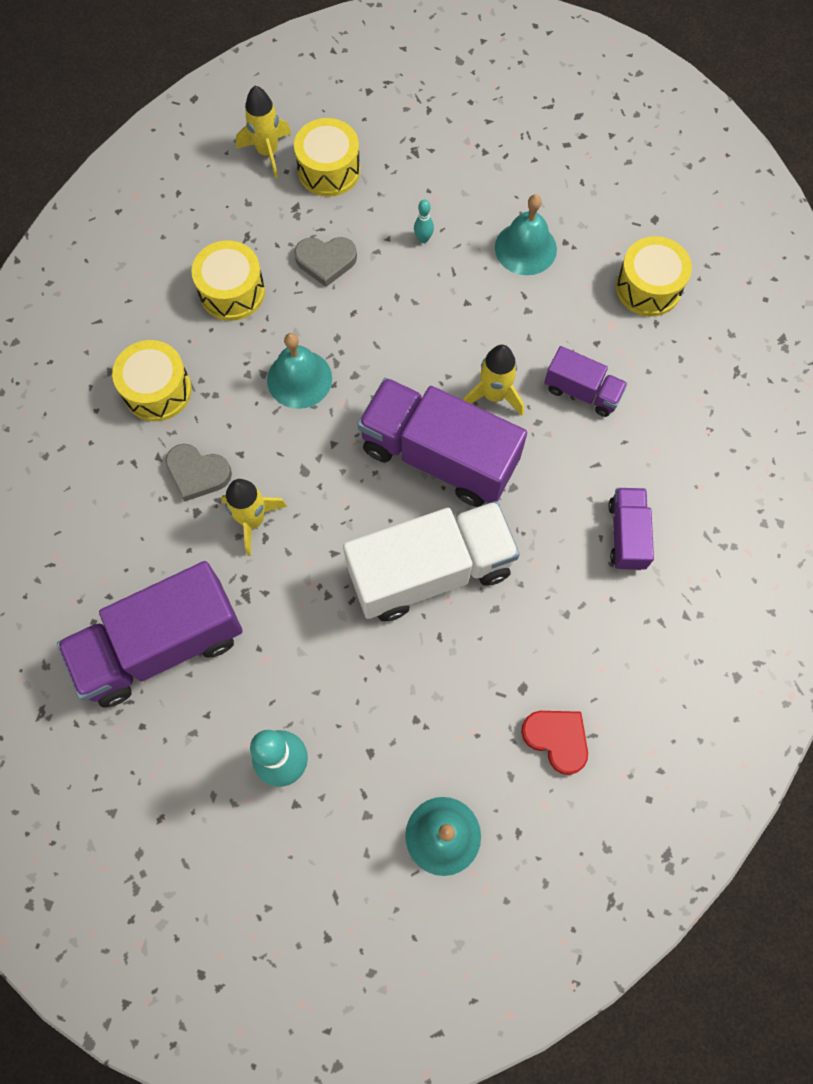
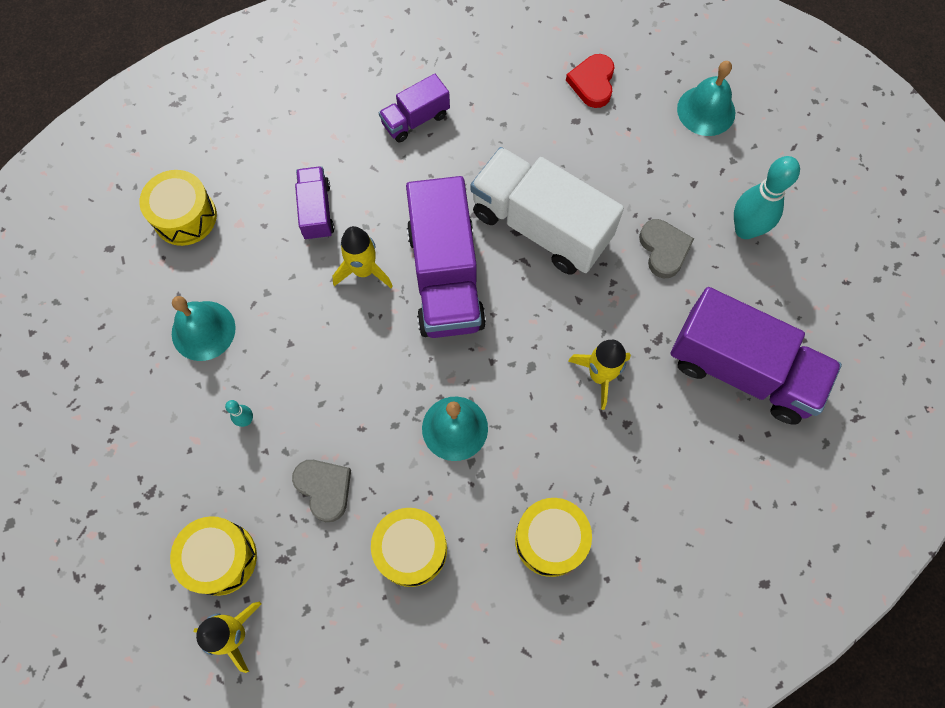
camera: 125 degrees left, 0 degrees up
grey heart [165,444,232,502] -> grey heart moved to [639,219,694,278]

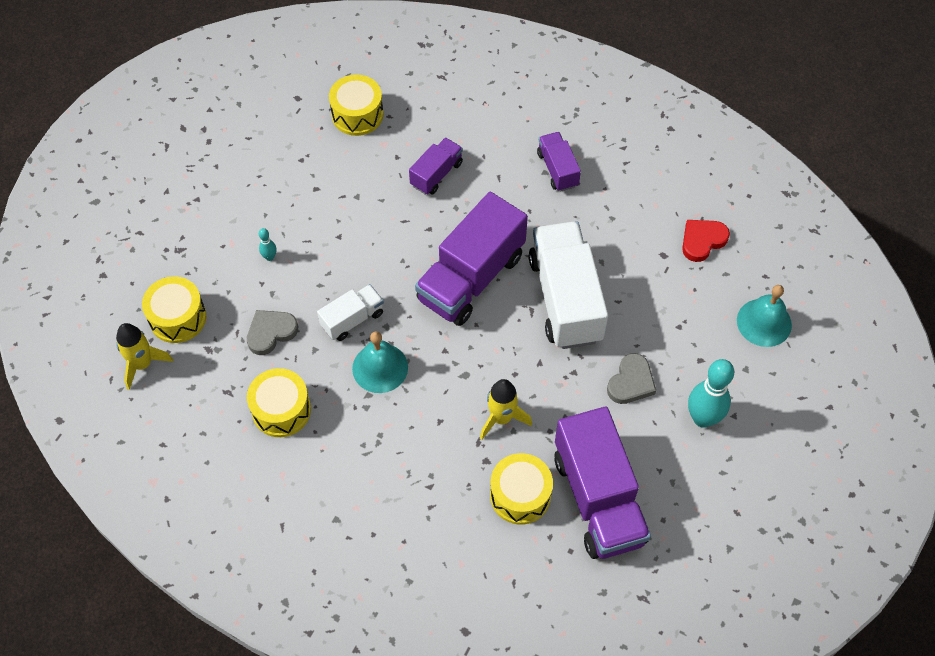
camera: 45 degrees right, 10 degrees down
turquoise bell [172,296,236,361] -> none
grey heart [292,460,351,522] -> grey heart turned 135 degrees counterclockwise [247,310,298,355]
yellow rocket [332,226,393,288] -> none
purple truck [379,74,450,142] -> purple truck turned 60 degrees clockwise [537,132,581,192]
yellow drum [515,498,592,577] -> yellow drum moved to [490,453,553,525]
none -> white truck [317,284,384,341]

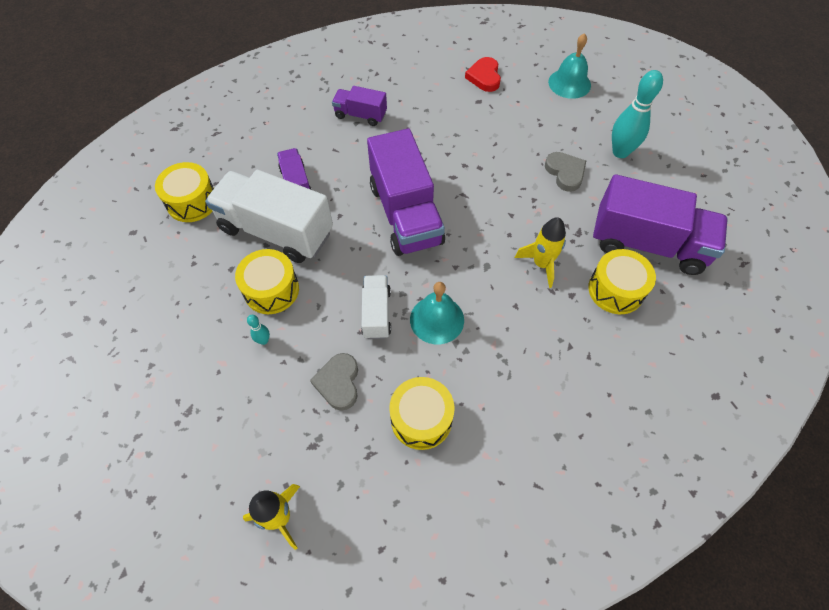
camera: 55 degrees left, 0 degrees up
yellow drum [142,276,206,343] -> yellow drum moved to [235,249,299,314]
white truck [529,221,608,349] -> white truck moved to [205,170,333,263]

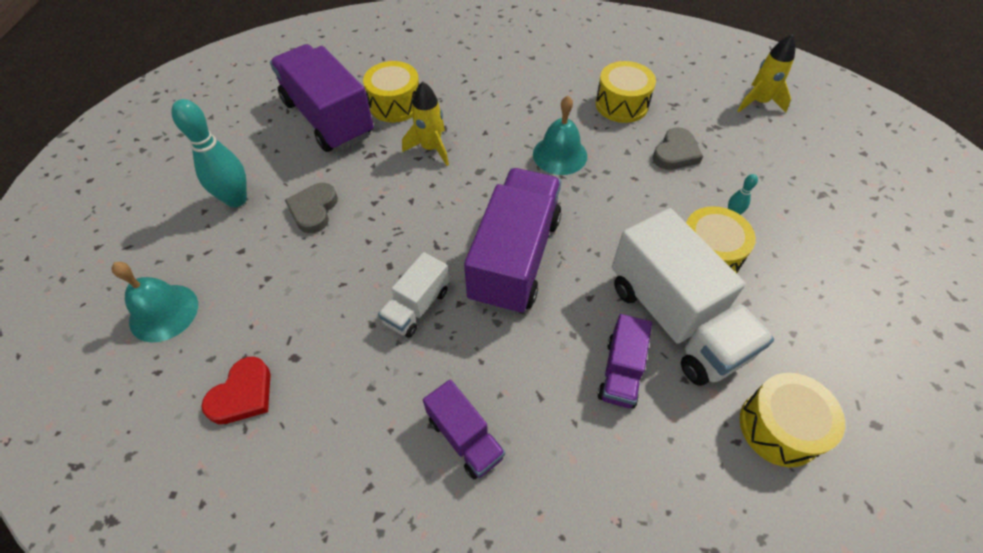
camera: 145 degrees left, 5 degrees down
white truck [361,275,391,339] -> white truck moved to [378,252,449,338]

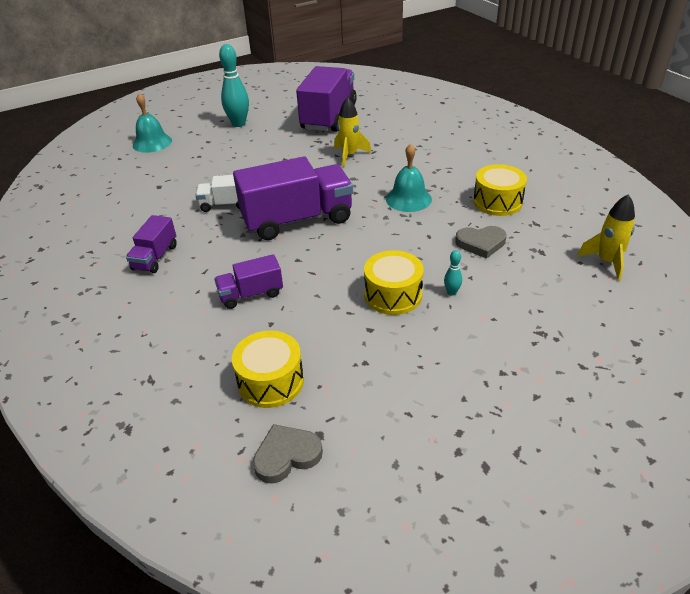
camera: 55 degrees right, 15 degrees down
red heart [201,357,270,424] -> none
grey heart [285,183,338,233] -> grey heart moved to [253,424,323,484]
yellow drum [363,61,419,122] -> none
white truck [612,208,774,386] -> none

